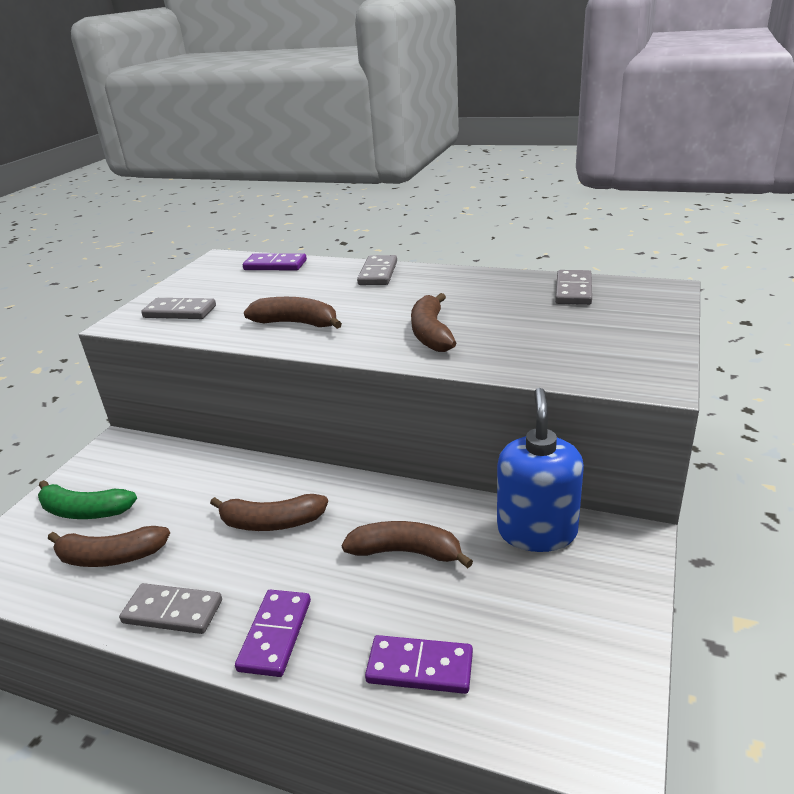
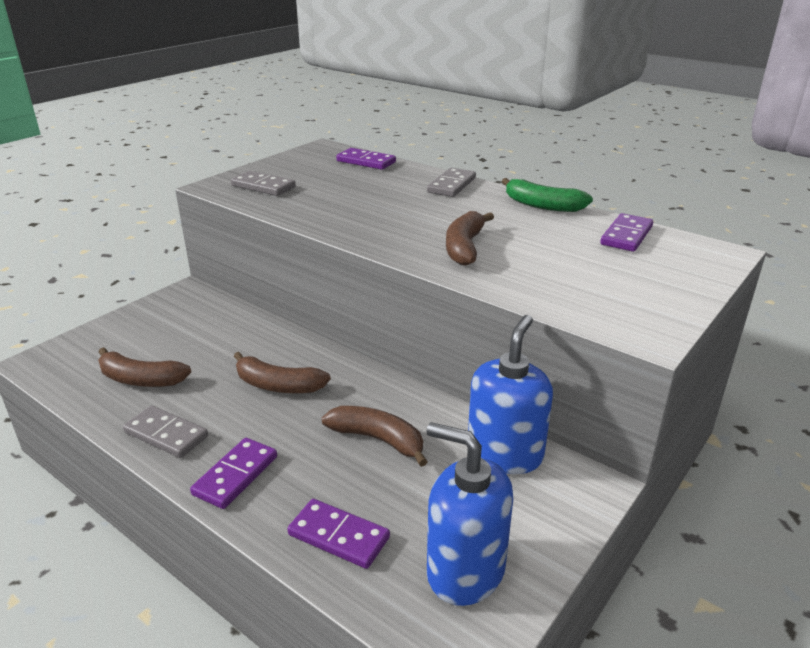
camera: 15 degrees right, 0 degrees up
green banana [38,480,137,519] -> green banana moved to [502,178,593,212]
brown banana [244,297,342,329] -> none
grey domino [555,270,592,305] -> purple domino [600,213,653,252]
none -> blue soap dispenser [426,422,513,606]

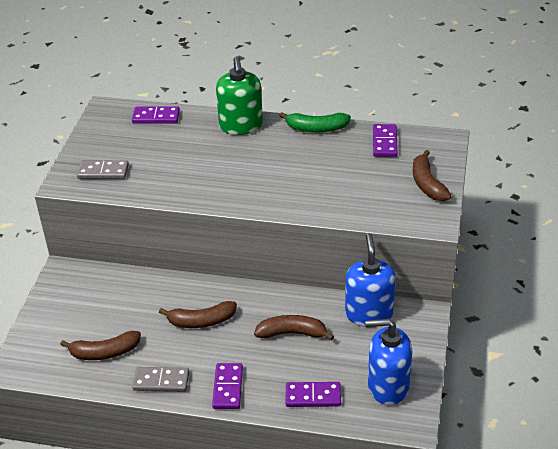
camera: 25 degrees left, 10 degrees up
grey domino [427,168,476,197] -> green soap dispenser [216,56,263,135]
brown banana [446,211,494,266] -> brown banana moved to [413,150,452,201]

